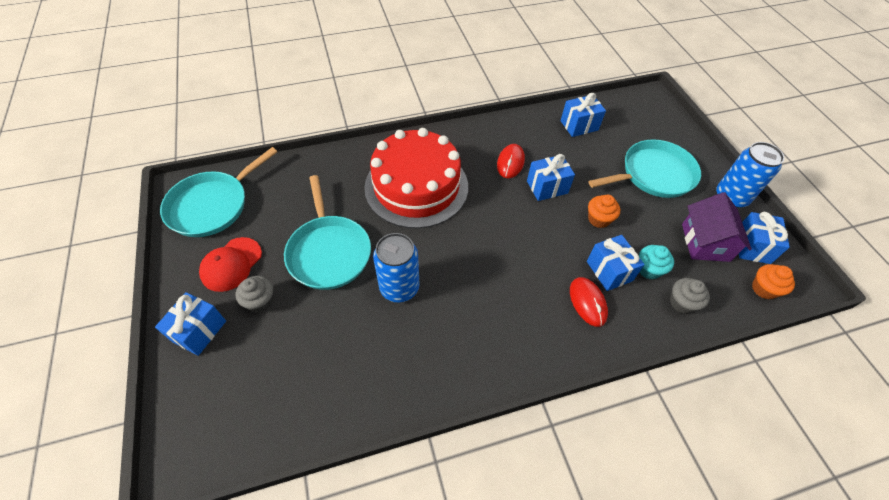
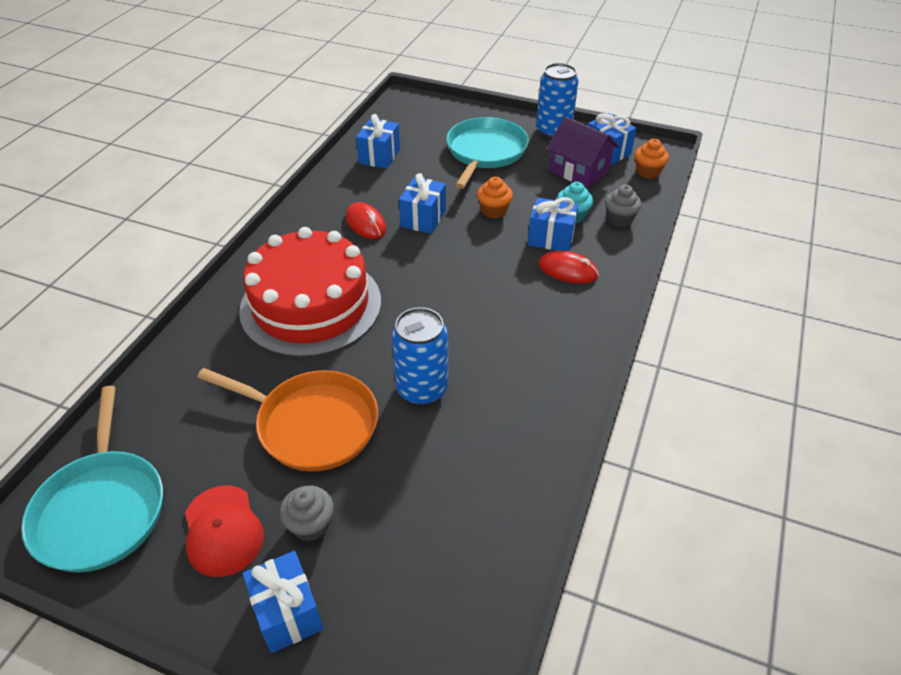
camera: 50 degrees left, 10 degrees down
turquoise pan [284,175,371,290] -> orange pan [197,368,378,472]

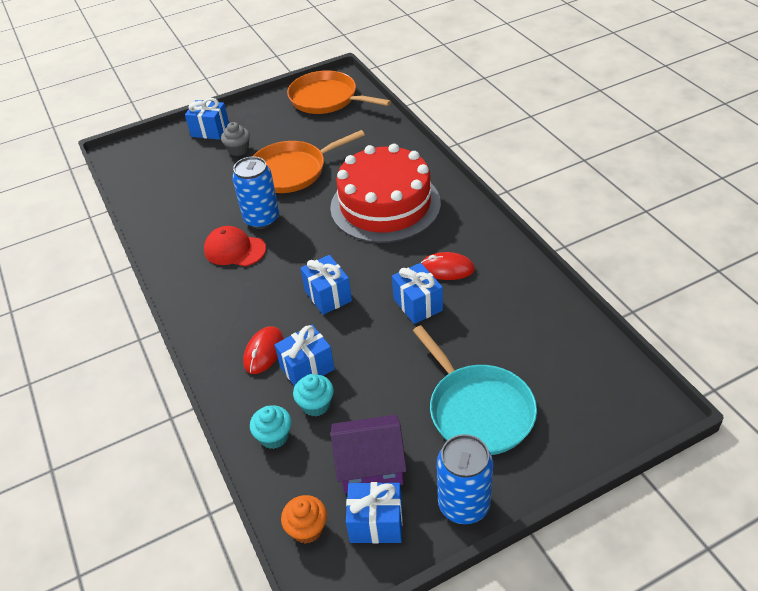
camera: 135 degrees right, 0 degrees up
turquoise pan [21,386,163,572] -> orange pan [287,71,391,114]
red cap [185,485,264,577] -> red cap moved to [204,226,266,266]
blue gift [356,114,400,169] -> blue gift moved to [300,255,352,315]
orange cupcake [477,177,513,218] -> none
red mouse [539,250,599,284] -> red mouse turned 45 degrees counterclockwise [243,326,284,374]
grey cupcake [605,185,642,227] -> turquoise cupcake [250,405,291,449]

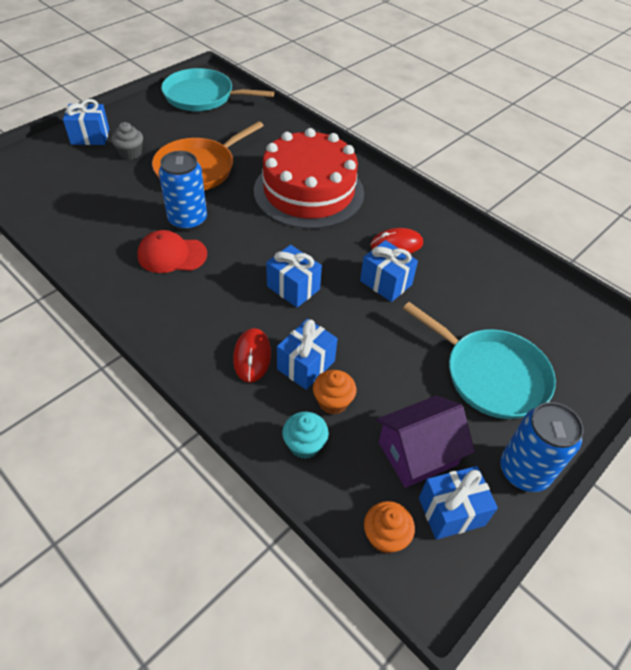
camera: 25 degrees left, 5 degrees up
orange pan [287,71,391,114] -> turquoise pan [161,68,274,111]
turquoise cupcake [293,374,334,417] -> orange cupcake [313,370,357,414]

